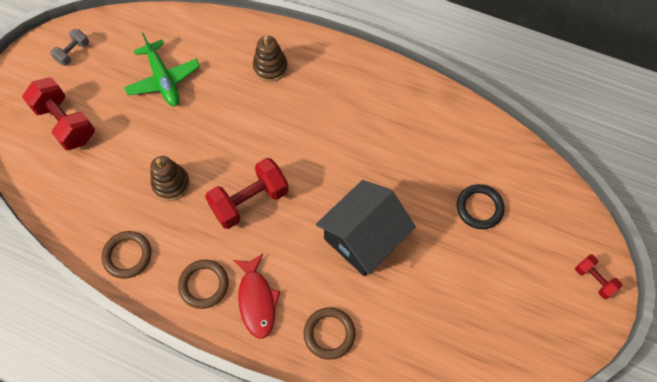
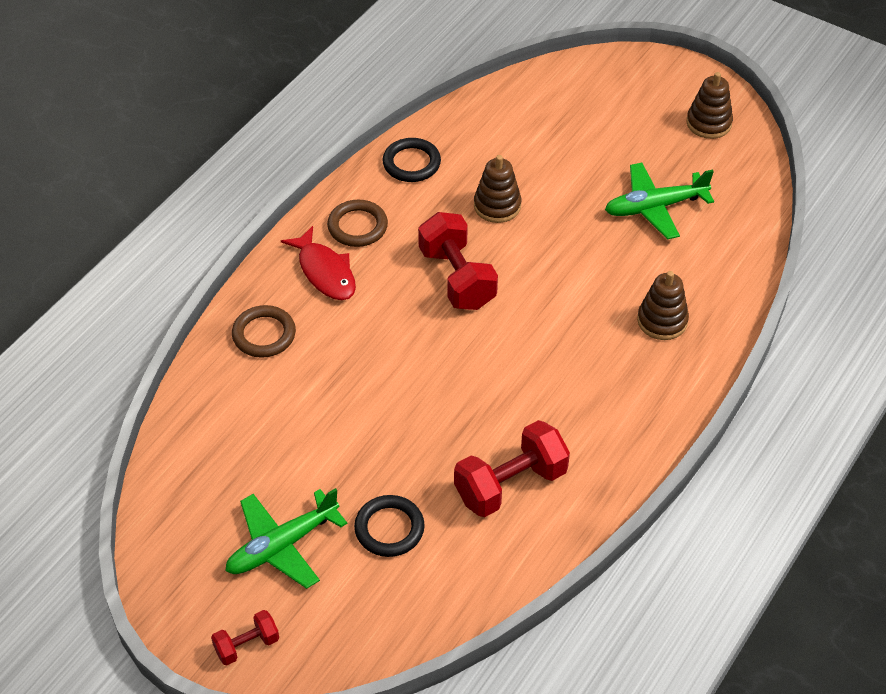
camera: 100 degrees right, 15 degrees down
red dumbbell [22,78,95,150] -> red dumbbell moved to [454,420,570,517]
grey dumbbell [50,29,89,66] -> brown stacking toy [687,72,733,139]
brown ring [102,231,151,279] -> black ring [383,138,441,182]
red fish [233,254,280,339] -> red fish turned 120 degrees counterclockwise [281,226,356,300]
black house [316,180,416,276] -> none
none -> green plane [225,488,347,589]

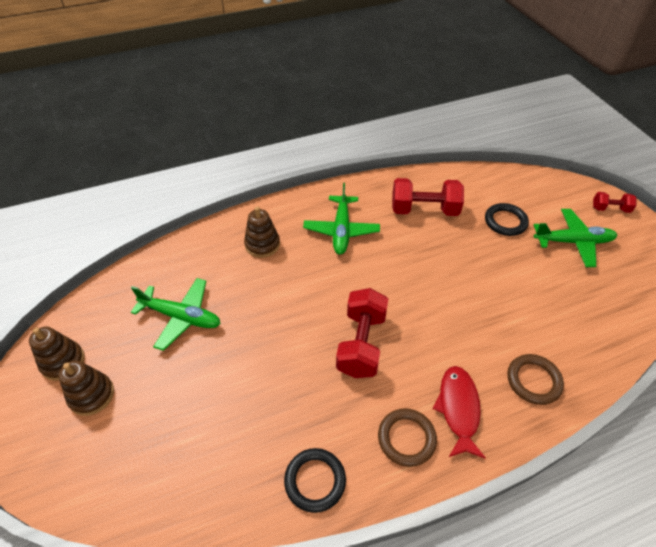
camera: 145 degrees left, 0 degrees up
brown stacking toy [474,155,521,223] -> brown stacking toy moved to [58,360,114,416]
none -> green plane [303,183,380,255]

